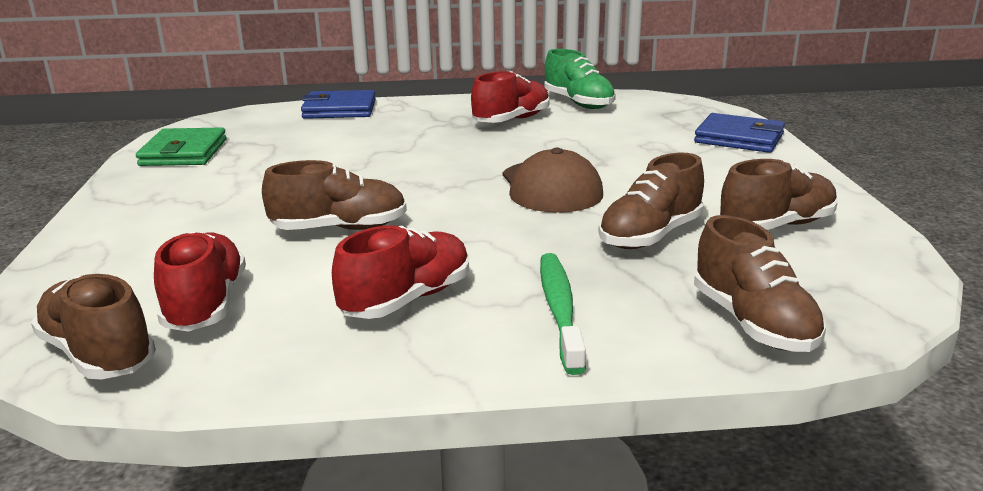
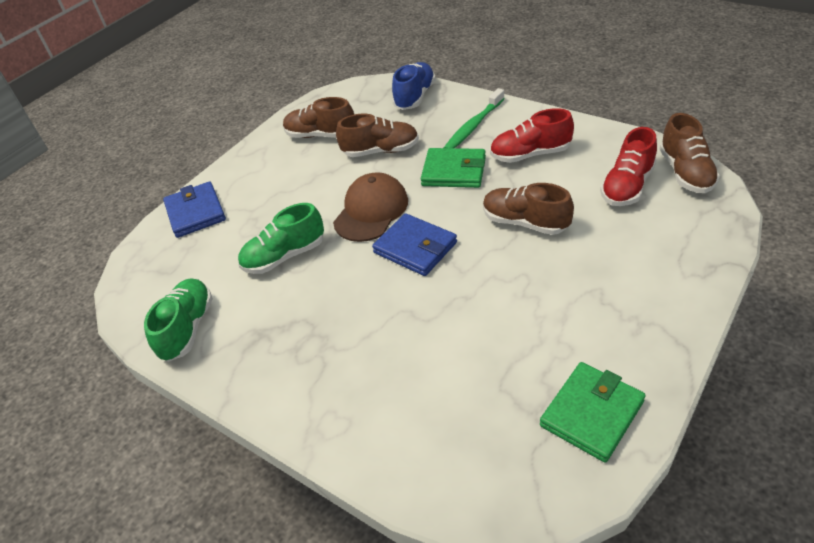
camera: 135 degrees left, 20 degrees up
blue wallet [301,90,376,119] -> blue wallet moved to [372,213,457,276]
red shoe [471,71,550,123] -> none
brown shoe [694,215,826,352] -> blue shoe [392,62,436,110]
none -> green shoe [238,203,324,274]
none -> green wallet [421,148,486,188]

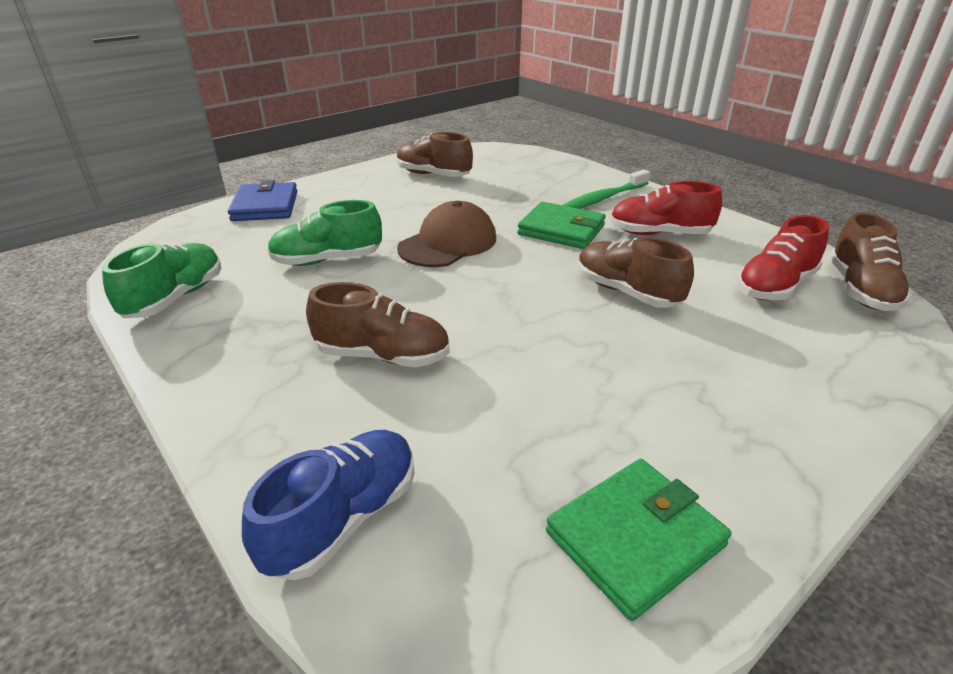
camera: 10 degrees right, 10 degrees down
brown shoe [336,114,419,157] -> brown shoe moved to [306,282,450,367]
blue wallet [372,213,457,276] -> none
blue shoe [392,62,436,110] -> blue shoe moved to [242,430,415,580]

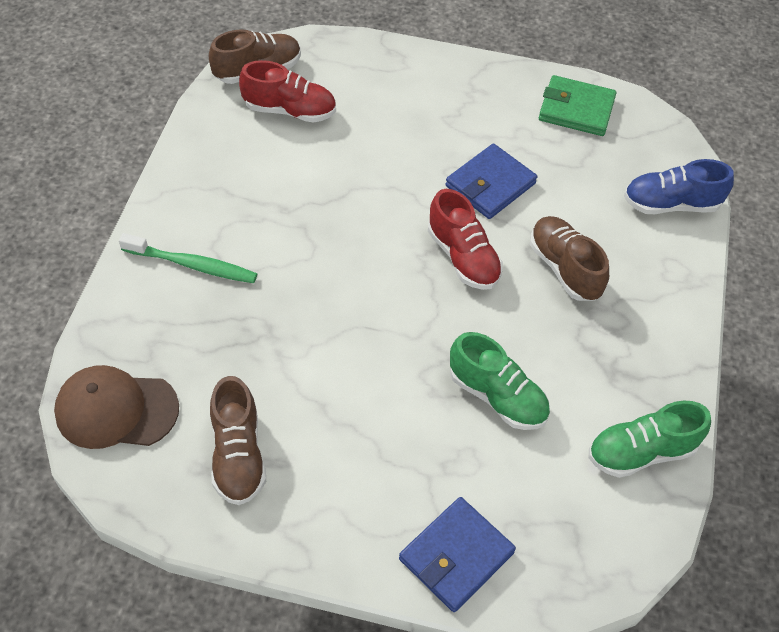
camera: 130 degrees left, 20 degrees up
brown cap [397,201,496,267] -> brown cap moved to [54,365,179,449]
green wallet [517,202,606,249] -> none
brown shoe [578,237,694,308] -> none
red shoe [610,181,722,235] -> red shoe moved to [428,189,503,290]
none -> blue wallet [446,144,537,219]

